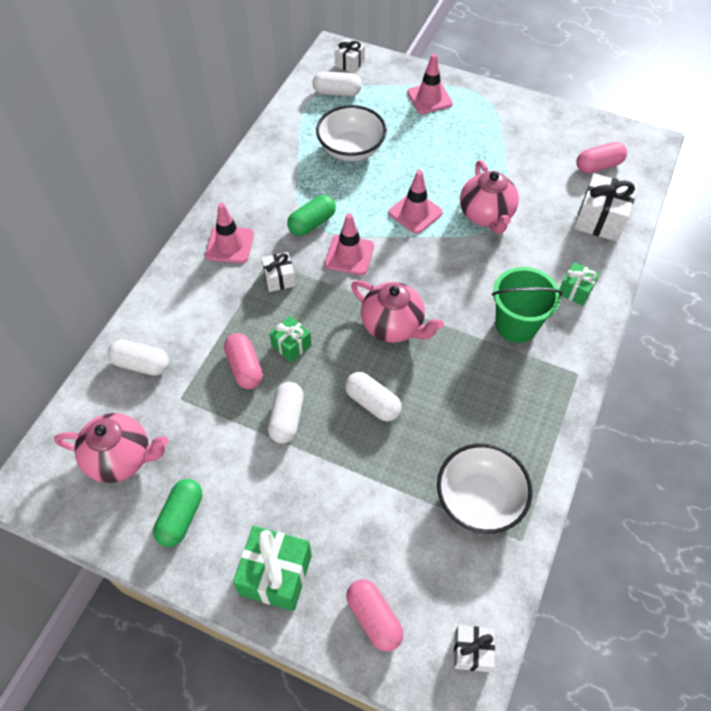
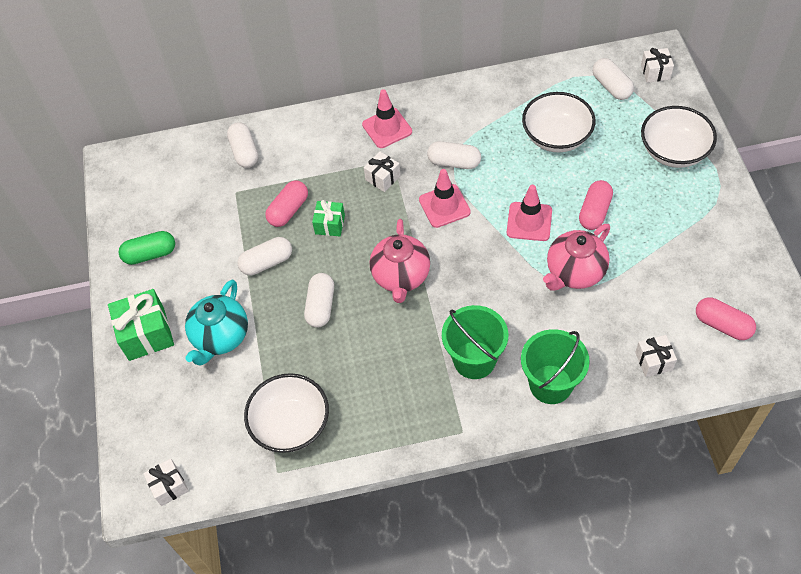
camera: 60 degrees right, 0 degrees up
pink teapot [54,413,168,483] -> none
green capsule [287,195,336,236] -> white capsule [427,141,481,169]
pink capsule [346,579,404,652] -> pink capsule moved to [579,180,613,230]
pink traffic cone [407,53,453,114] -> white bowl [641,106,717,168]
green gift [559,262,600,306] -> green bucket [521,329,590,404]
white gift [574,173,638,242] -> white gift [635,335,677,377], size x0.59
none -> turquoise teapot [185,280,248,366]

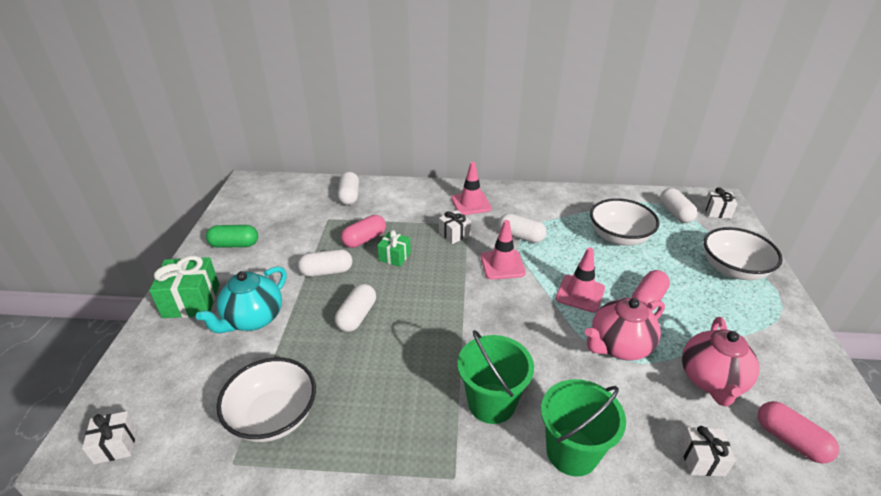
camera: 10 degrees right, 20 degrees down
pink teapot [370,219,430,303] -> pink teapot moved to [682,317,759,407]

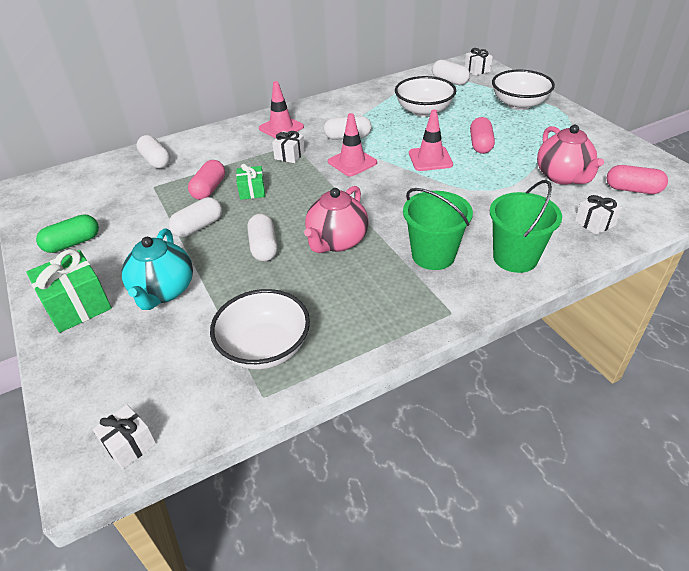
camera: 30 degrees left, 5 degrees up
pink teapot [585,298,665,361] -> pink teapot moved to [304,186,369,253]

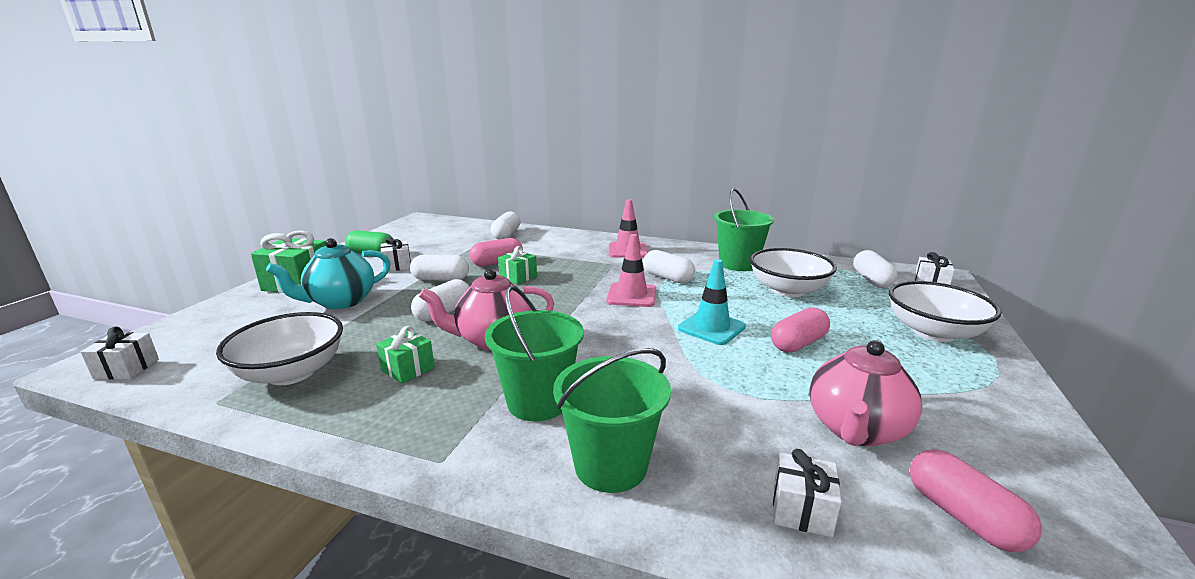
camera: 45 degrees right, 20 degrees down
white gift [272,131,305,163] -> white gift moved to [380,237,411,271]
pink traffic cone [409,109,453,171] -> turquoise traffic cone [678,259,746,345]
none -> green gift [376,326,435,384]
none -> green bucket [714,188,774,271]

